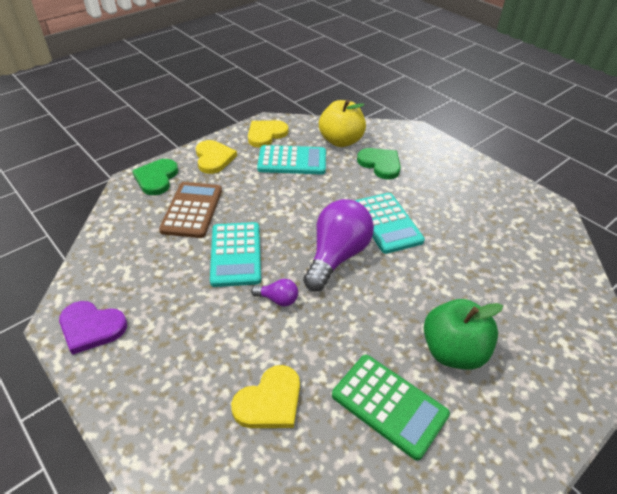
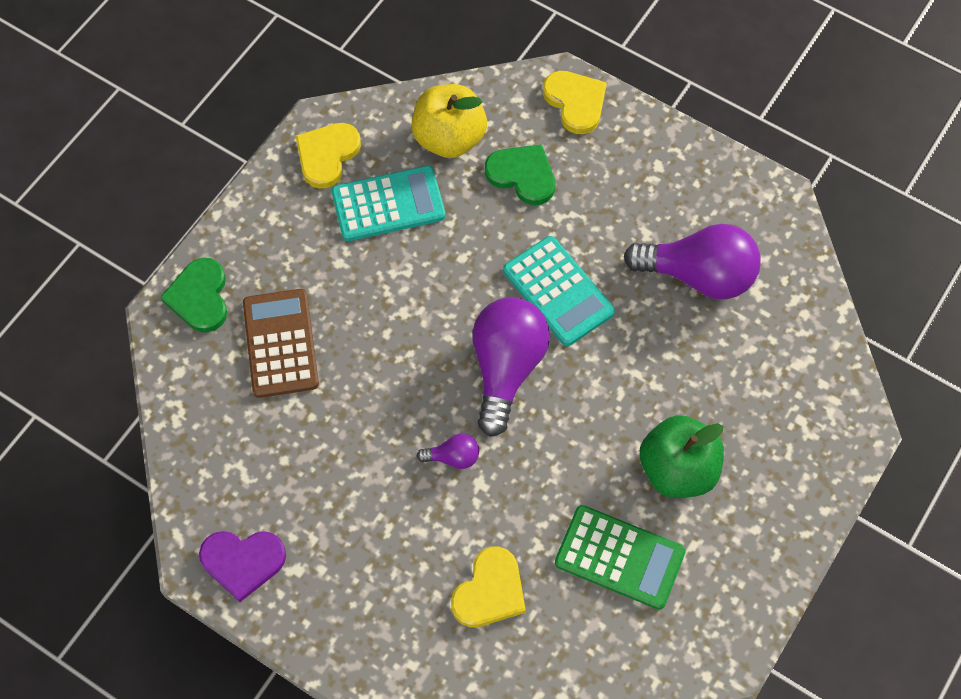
camera: 15 degrees left, 20 degrees up
yellow heart [196,140,237,174] -> yellow heart moved to [543,71,607,134]
turquoise calculator [210,222,261,287] -> none
none -> purple light bulb [624,224,761,299]

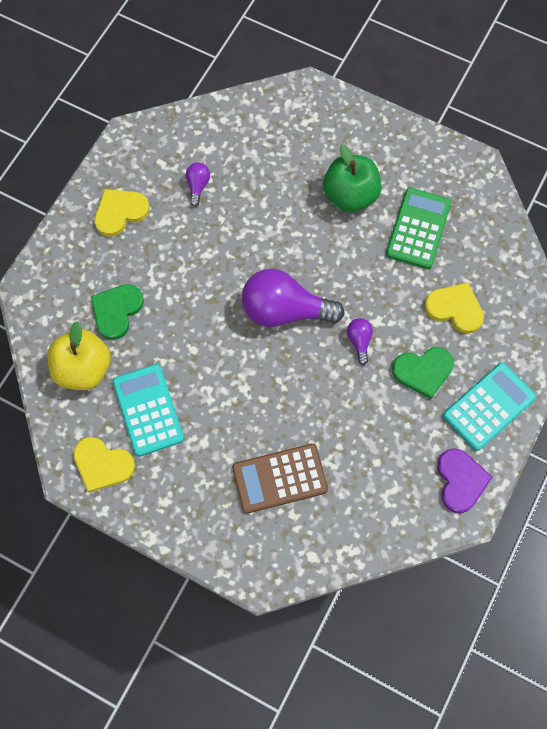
camera: 95 degrees left, 5 degrees up
green heart [160,258,227,332] -> green heart moved to [392,347,454,399]
turquoise calculator [503,236,615,346] -> turquoise calculator moved to [443,363,536,451]
yellow heart [543,71,607,134] -> yellow heart moved to [94,189,149,237]
purple light bulb [624,224,761,299] -> purple light bulb [186,163,210,207], size x0.45

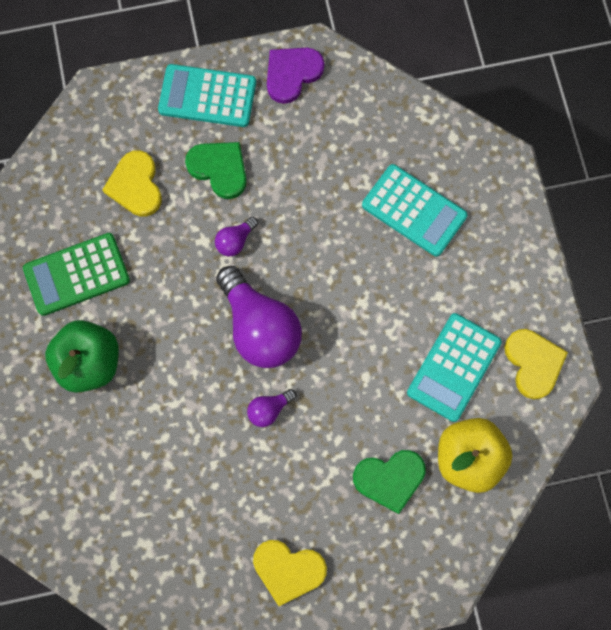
camera: 130 degrees left, 5 degrees up
purple light bulb [186,163,210,207] -> purple light bulb moved to [247,389,297,427]
brown calculator [232,444,328,514] -> turquoise calculator [362,164,468,257]

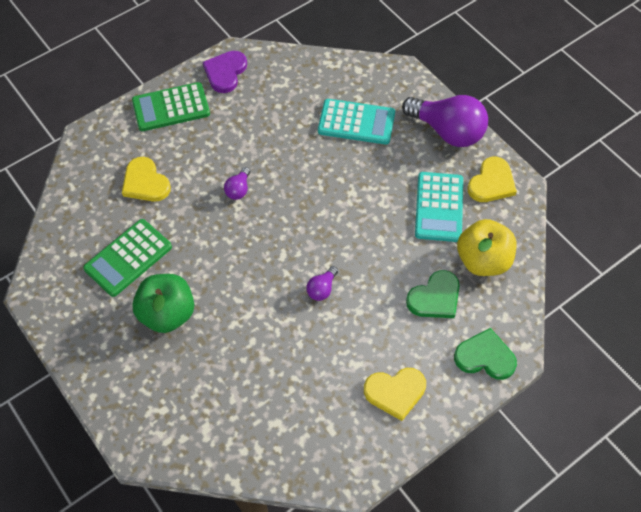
camera: 25 degrees left, 15 degrees down
turquoise calculator [158,64,256,127] -> green calculator [132,82,210,131]
green heart [185,142,247,199] -> green heart moved to [454,328,517,380]
purple light bulb [216,266,302,368] -> purple light bulb moved to [402,95,488,147]
yellow heart [504,329,568,400] -> yellow heart turned 75 degrees clockwise [467,157,517,202]

